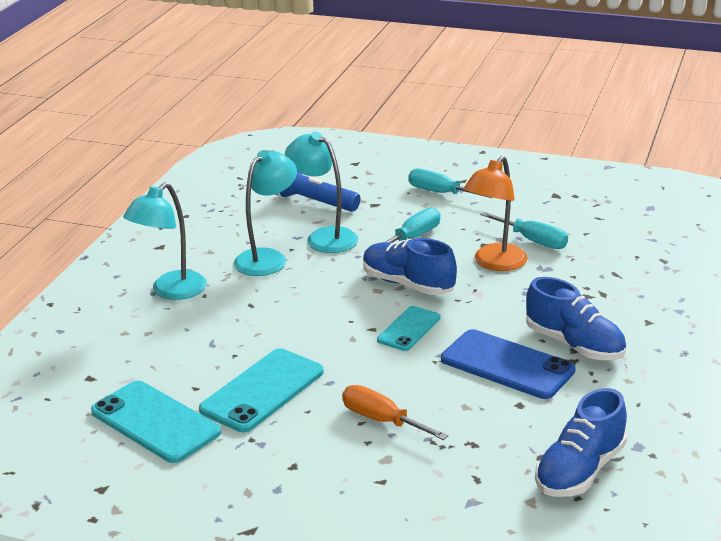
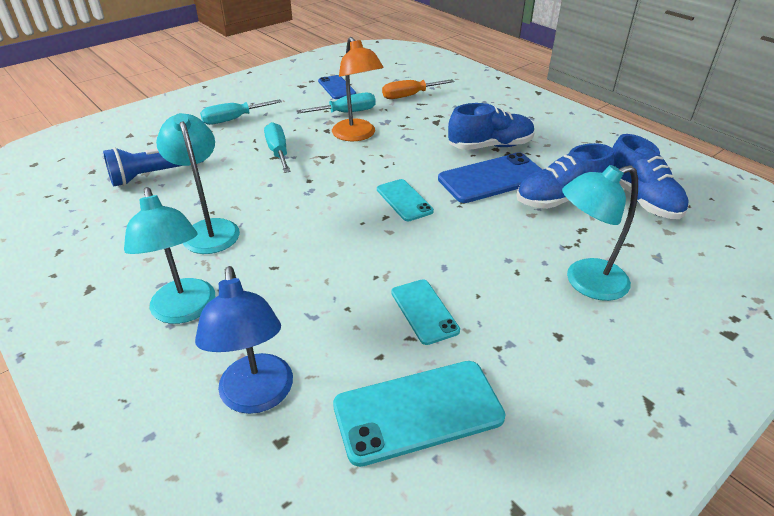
camera: 60 degrees left, 10 degrees up
turquoise phone [199,348,324,432] -> turquoise phone [391,279,460,345], size x0.60
turquoise lamp [285,132,358,253] -> turquoise lamp moved to [562,165,638,301]
orange screwdriver [342,385,448,440] -> orange screwdriver moved to [382,79,455,99]
blue shoe [363,238,457,295] -> blue shoe moved to [516,143,614,209]
none -> blue lamp [195,266,293,414]
none -> blue phone [318,75,356,99]

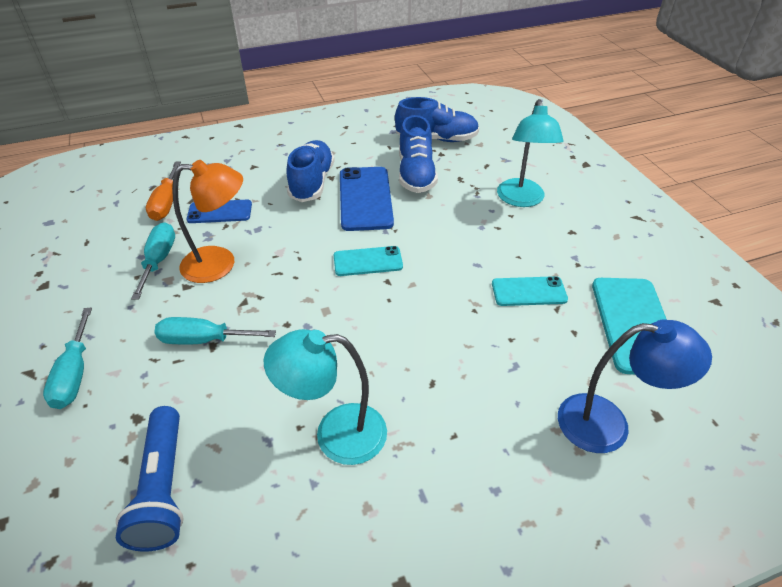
camera: 70 degrees left, 5 degrees up
turquoise lamp [124,187,215,324] -> none
blue phone [318,75,356,99] -> blue phone moved to [186,200,252,223]

